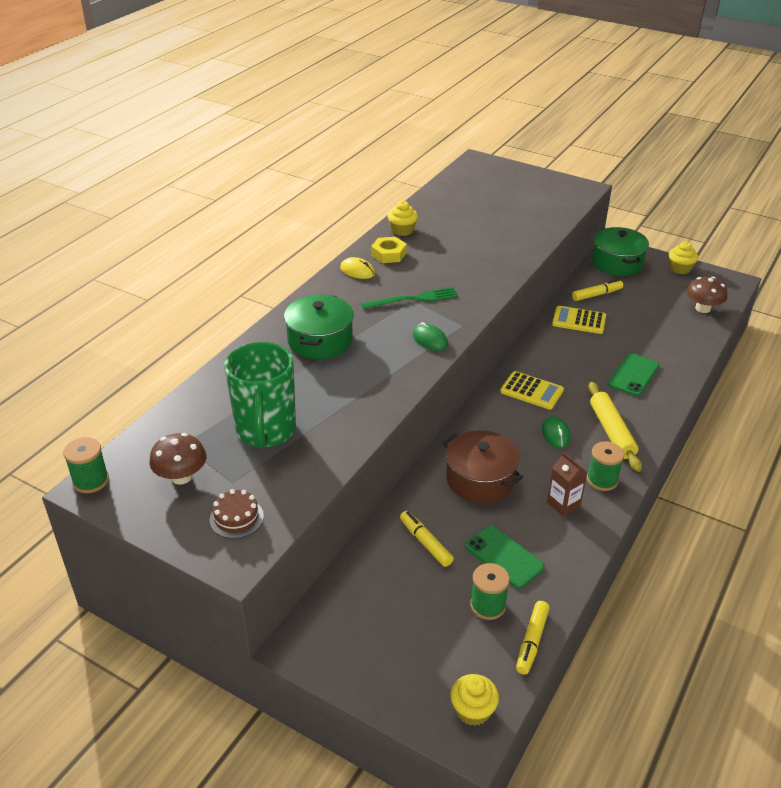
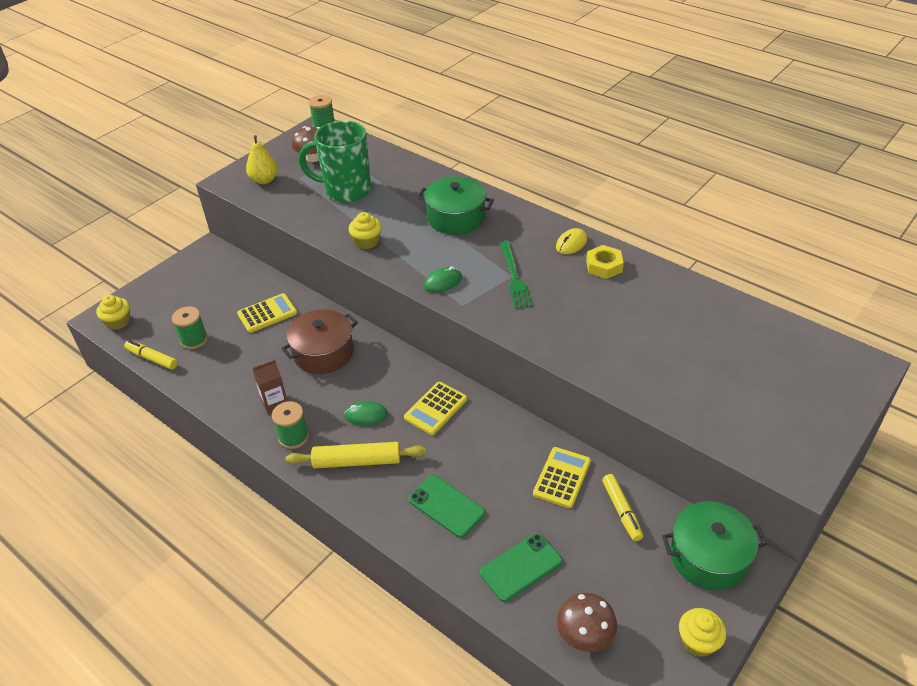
camera: 100 degrees right, 5 degrees up
brown cake [210,489,264,539] -> yellow pear [246,135,278,184]
yellow cupcake [388,201,418,236] -> yellow cupcake moved to [348,212,382,249]
yellow marker [400,511,454,567] -> yellow calculator [237,293,297,333]
green phone [465,525,545,589] -> green phone moved to [480,533,563,602]

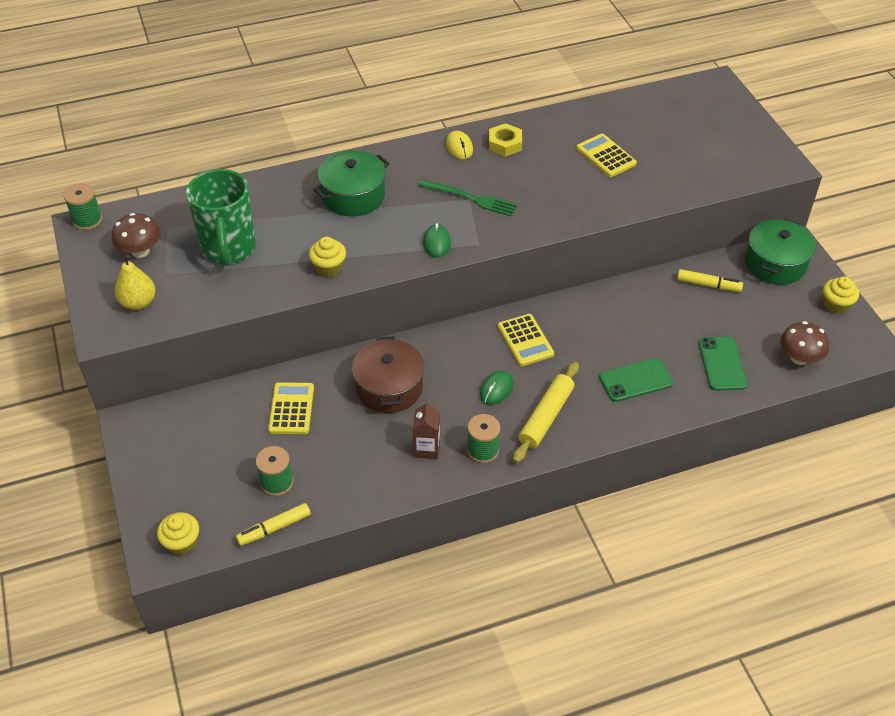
camera: 60 degrees left, 5 degrees up
green mug [298,121,371,203] -> green mug turned 45 degrees counterclockwise [186,169,256,266]
yellow calculator [533,447,591,508] -> yellow calculator moved to [576,134,637,177]

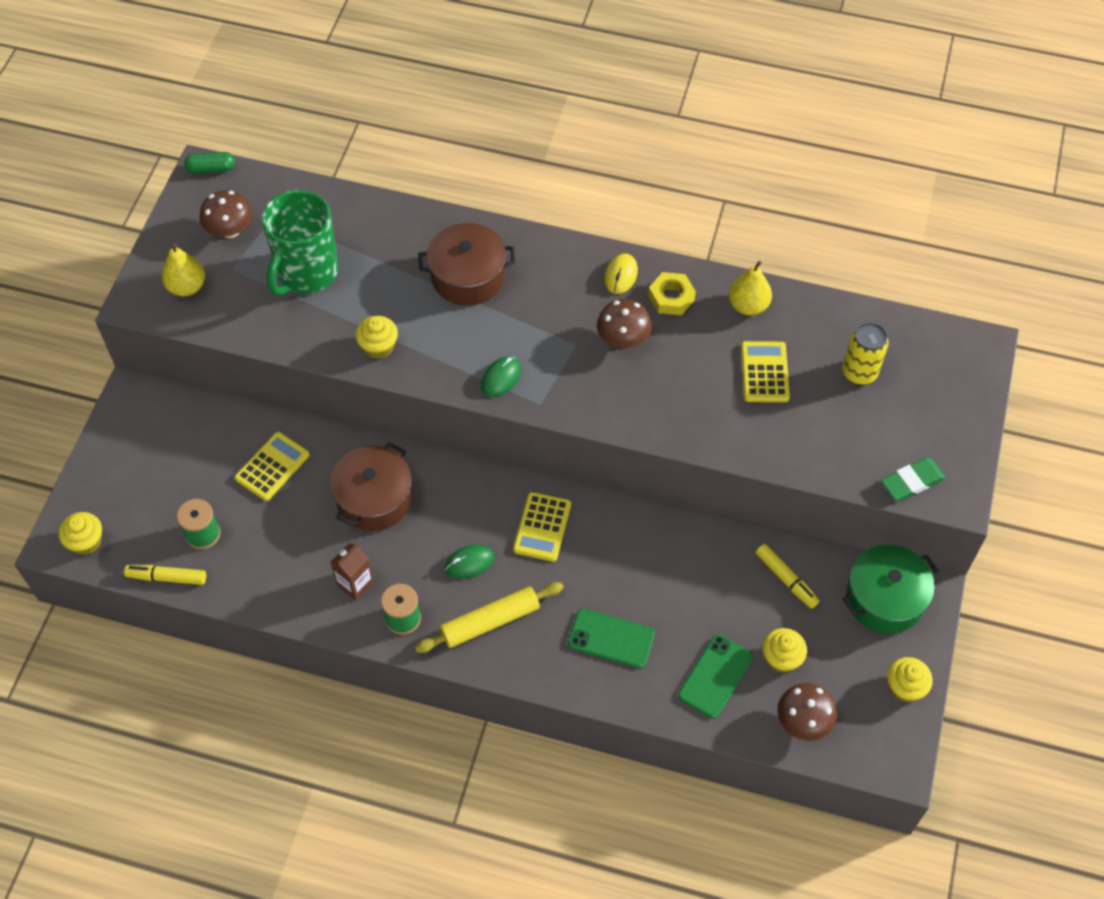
camera: 35 degrees right, 10 degrees up
green spool [64,183,103,230] -> green capsule [184,152,235,174]
green pot [313,150,390,216] -> brown pot [418,223,515,305]
green fork [419,179,517,216] -> none
none -> brown mushroom [597,299,652,348]
none -> yellow pear [729,261,772,316]
none -> yellow cupcake [762,628,807,673]
none -> yellow can [842,322,889,385]
none -> green eraser [881,457,946,501]

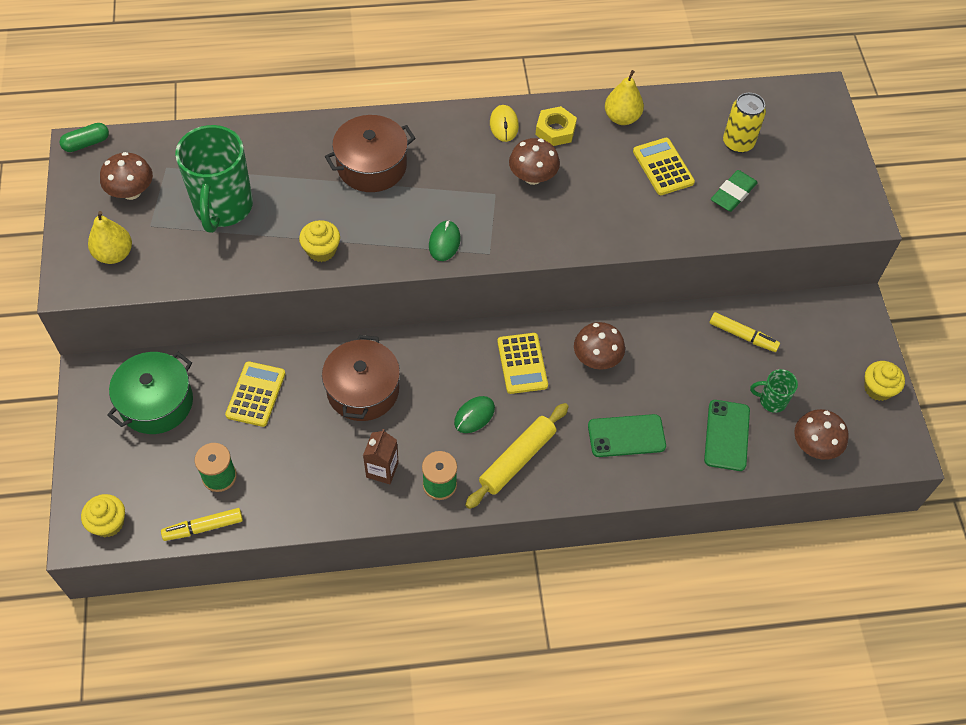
camera: 25 degrees left, 0 degrees up
yellow cupcake [762,628,807,673] -> green mug [750,369,798,413]
green pot [842,545,939,633] -> green pot moved to [107,352,193,434]
green eraser [881,457,946,501] -> green eraser moved to [711,170,758,212]
none -> brown mushroom [574,322,625,370]

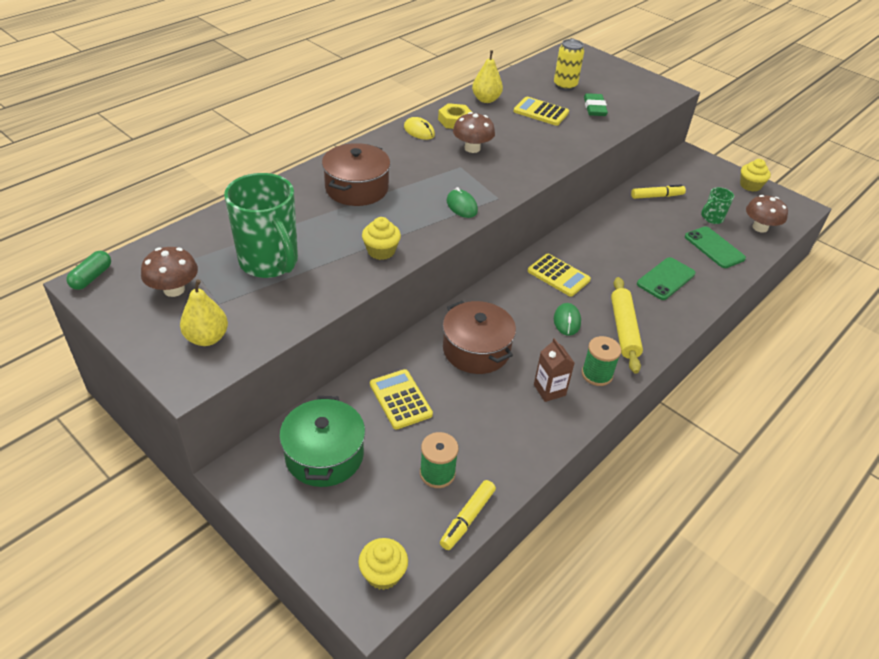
camera: 40 degrees left, 15 degrees down
brown mushroom [574,322,625,370] -> none

